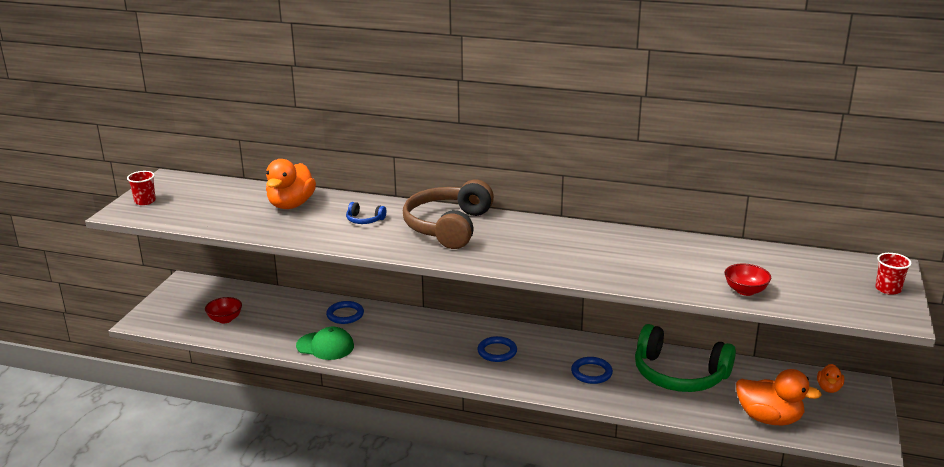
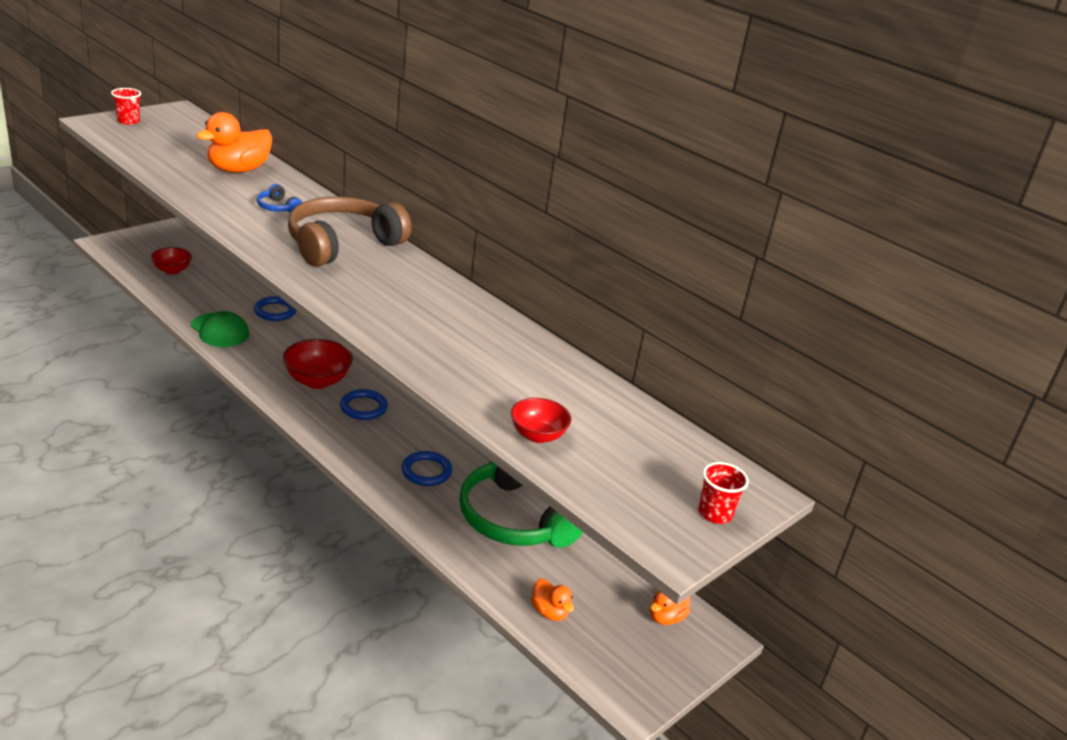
camera: 25 degrees right, 5 degrees up
orange duck [736,369,822,425] -> orange duck [531,579,574,621], size x0.52
none -> red bowl [283,339,353,389]

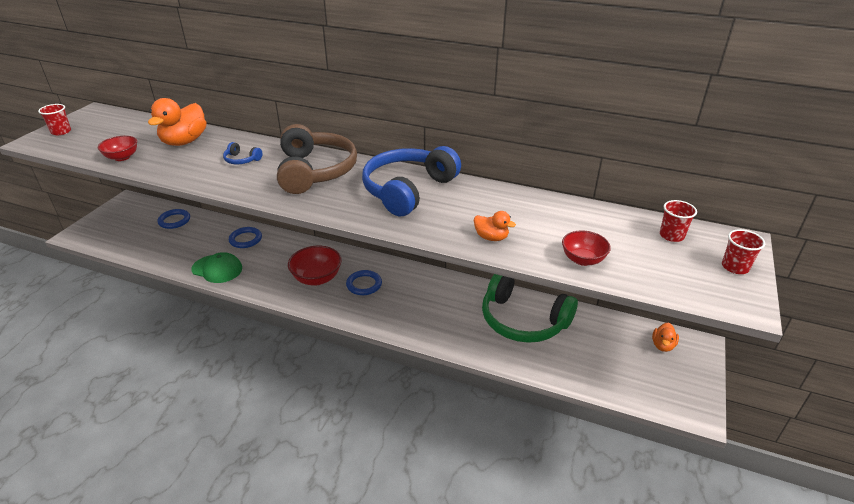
camera: 20 degrees left, 5 degrees up
red bowl [151,247,192,274] -> red bowl moved to [98,136,137,161]
brown headphones [288,196,411,267] -> brown headphones turned 150 degrees clockwise [277,124,357,194]
blue ring [402,451,452,486] -> blue ring moved to [158,209,190,229]
orange duck [531,579,574,621] -> orange duck moved to [474,211,516,241]
none -> blue headphones [362,146,461,216]
none -> red cup [660,200,697,242]

